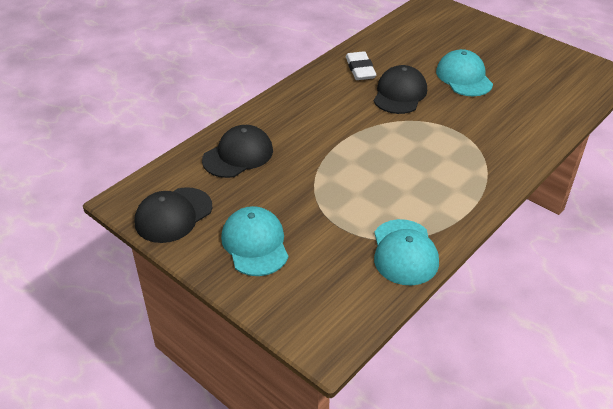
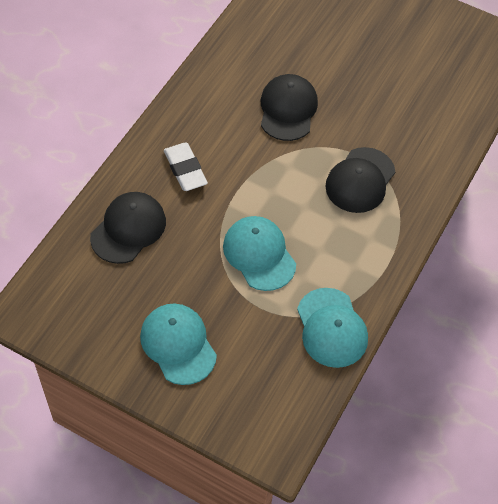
camera: 15 degrees left, 15 degrees up
black cap [135,187,212,243] -> black cap moved to [325,147,395,213]
white eraser [346,51,376,80] -> white eraser moved to [164,143,208,191]
turquoise cap [436,49,493,96] -> turquoise cap moved to [223,216,296,291]

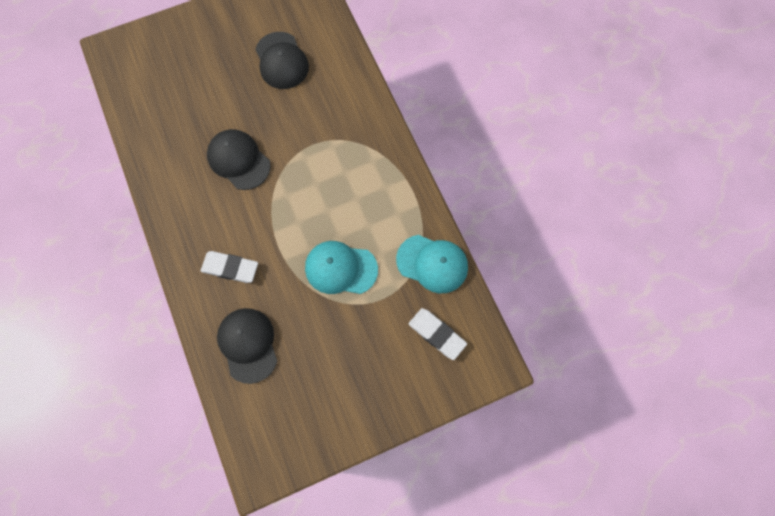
camera: 50 degrees left, 15 degrees up
turquoise cap [140,303,217,385] -> none
black cap [325,147,395,213] -> black cap moved to [256,32,309,89]
none -> white eraser [409,308,467,360]

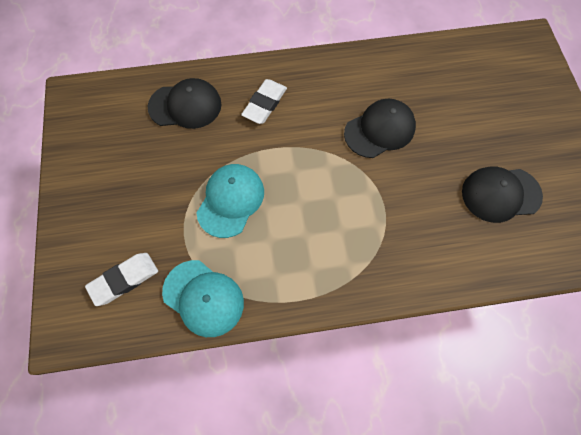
camera: 105 degrees right, 5 degrees down
turquoise cap [396,235,468,293] -> turquoise cap turned 90 degrees counterclockwise [162,260,244,337]

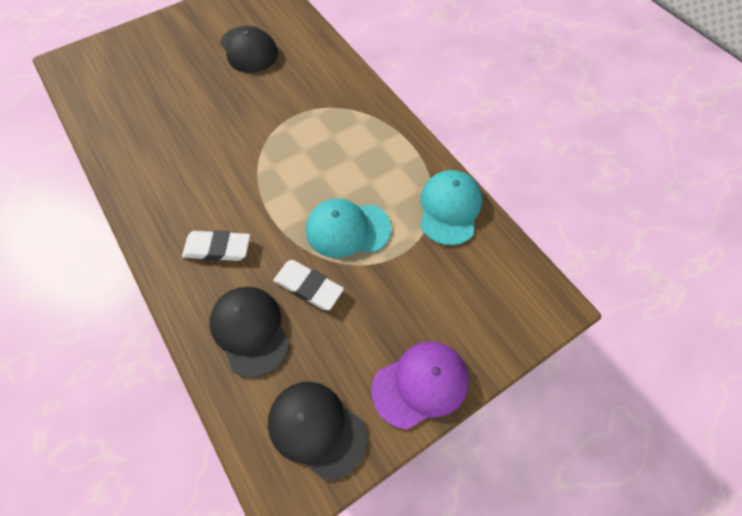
camera: 115 degrees left, 5 degrees down
white eraser [85,253,158,306] -> white eraser moved to [273,260,344,310]
black cap [344,99,416,158] -> black cap moved to [268,382,367,480]
none -> purple cap [371,341,469,430]

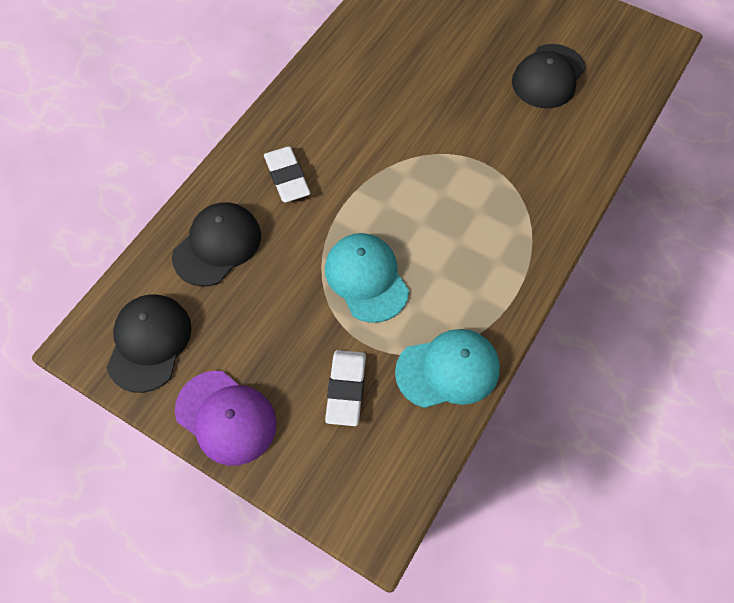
camera: 65 degrees right, 0 degrees up
white eraser [273,260,344,310] -> white eraser moved to [325,350,366,426]

